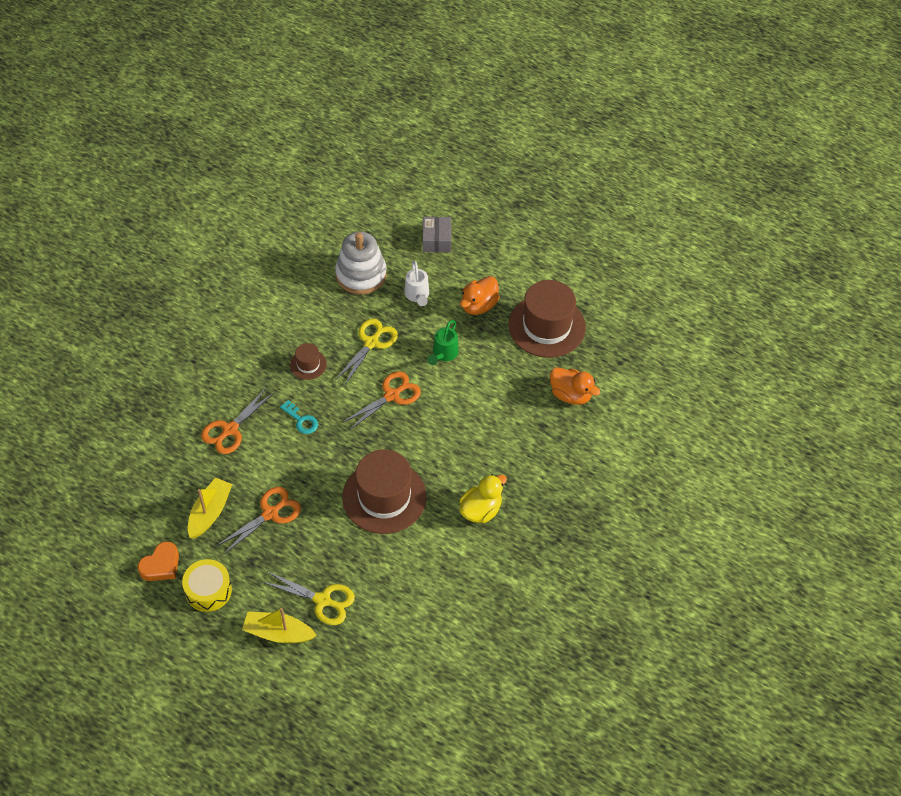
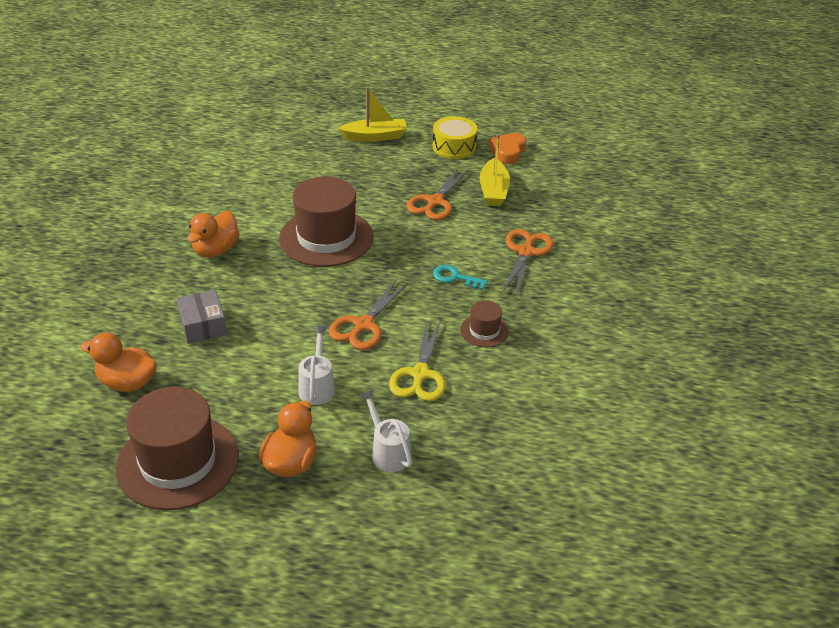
camera: 160 degrees right, 15 degrees down
yellow scissors [262,571,355,625] -> none
white stacking toy [335,232,387,295] -> none
grey box [423,217,451,252] -> grey box moved to [176,290,227,344]
green watering can [427,320,459,365] -> white watering can [298,326,335,405]
yellow duck [459,474,507,523] -> orange duck [187,211,240,257]

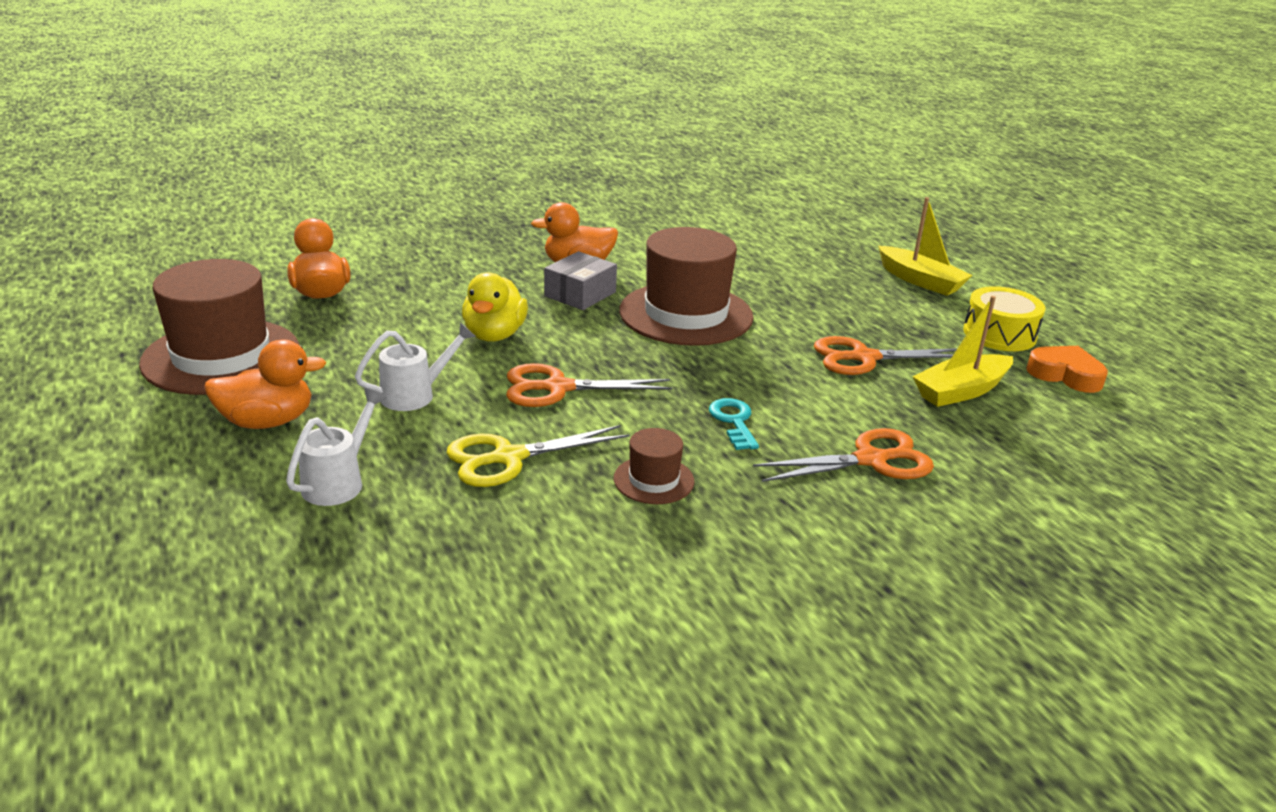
camera: 55 degrees right, 10 degrees down
grey box [176,290,227,344] -> grey box moved to [544,251,617,310]
orange heart [489,133,526,164] -> orange heart turned 45 degrees clockwise [1026,346,1108,393]
none -> yellow duck [462,272,528,342]

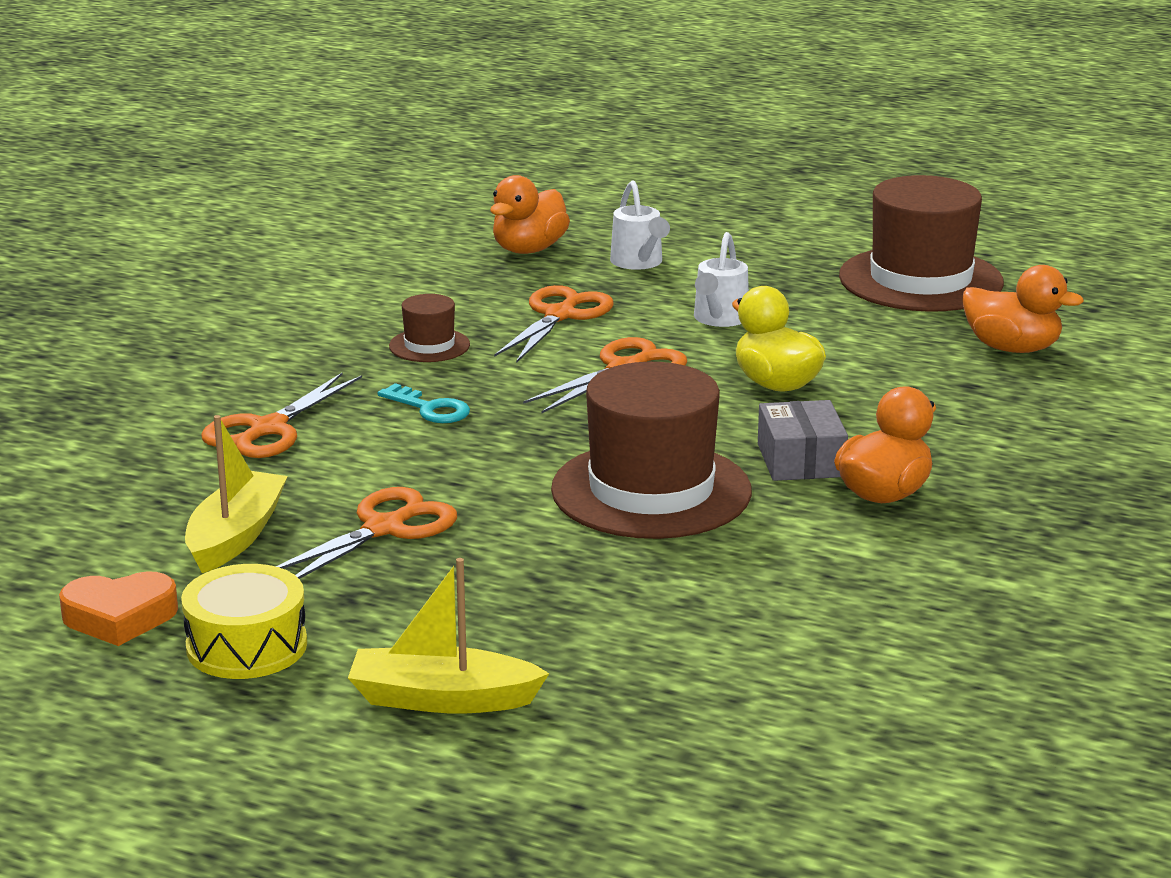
camera: 140 degrees right, 5 degrees down
orange duck [204,340,327,429] -> orange duck moved to [490,175,570,254]
yellow scissors [447,425,630,487] -> orange scissors [494,285,613,363]

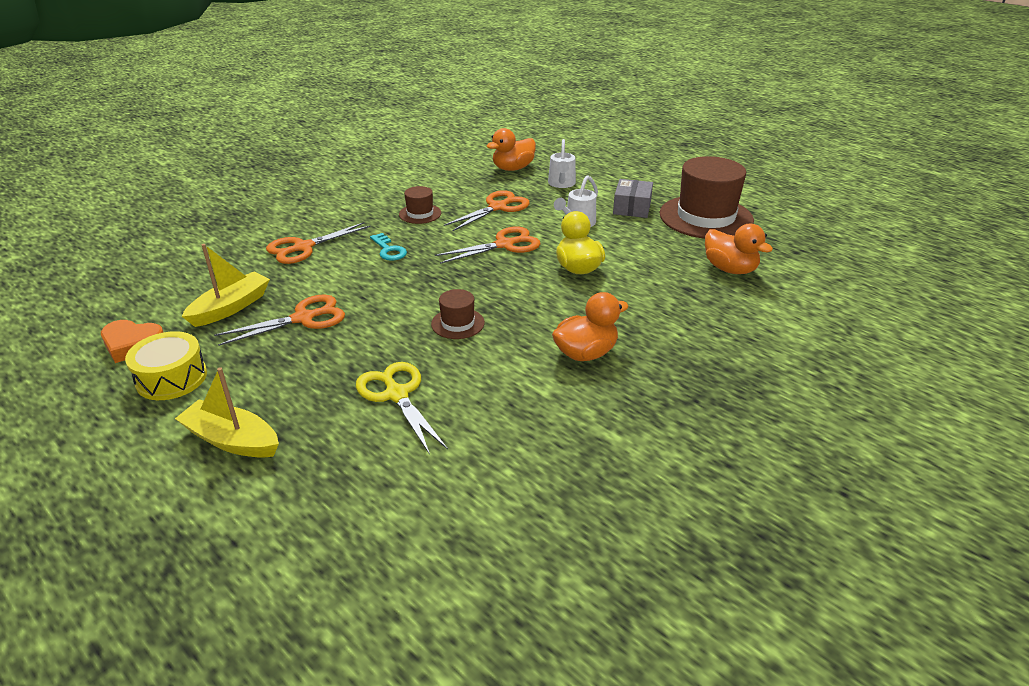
camera: 20 degrees right, 10 degrees up
brown hat [551,362,752,539] -> brown hat [431,289,485,339], size x0.46
grey box [758,400,848,481] -> grey box moved to [613,179,653,218]
none -> yellow scissors [356,362,448,455]

